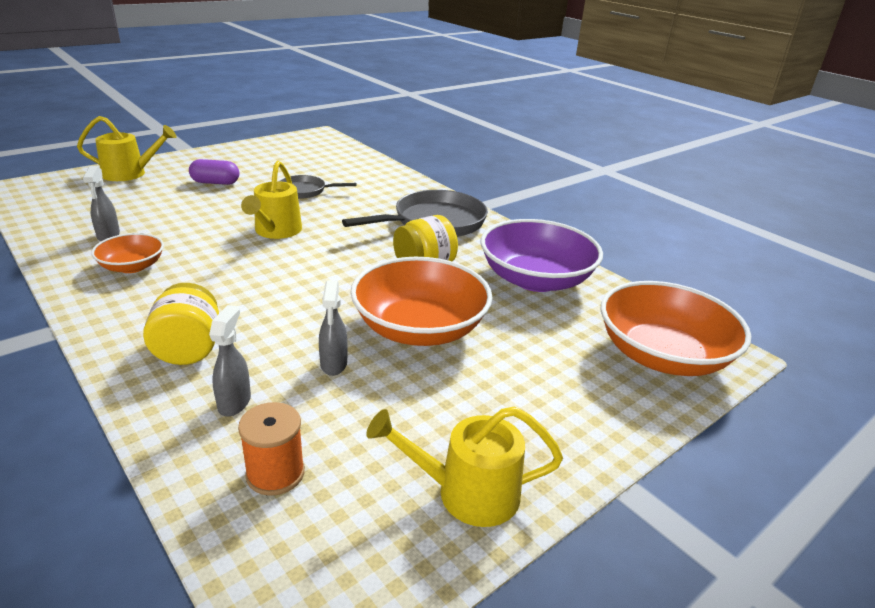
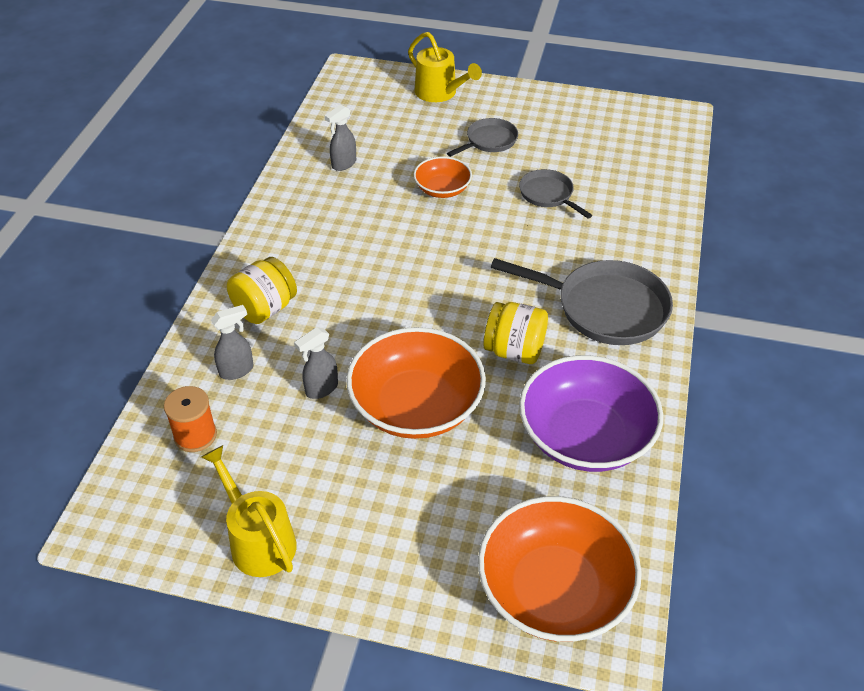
camera: 55 degrees right, 15 degrees up
orange bowl [91,233,164,273] -> orange bowl moved to [414,156,472,198]
purple capsule [189,159,239,185] -> grey pan [447,118,518,157]
yellow watering can [241,161,302,239] -> none

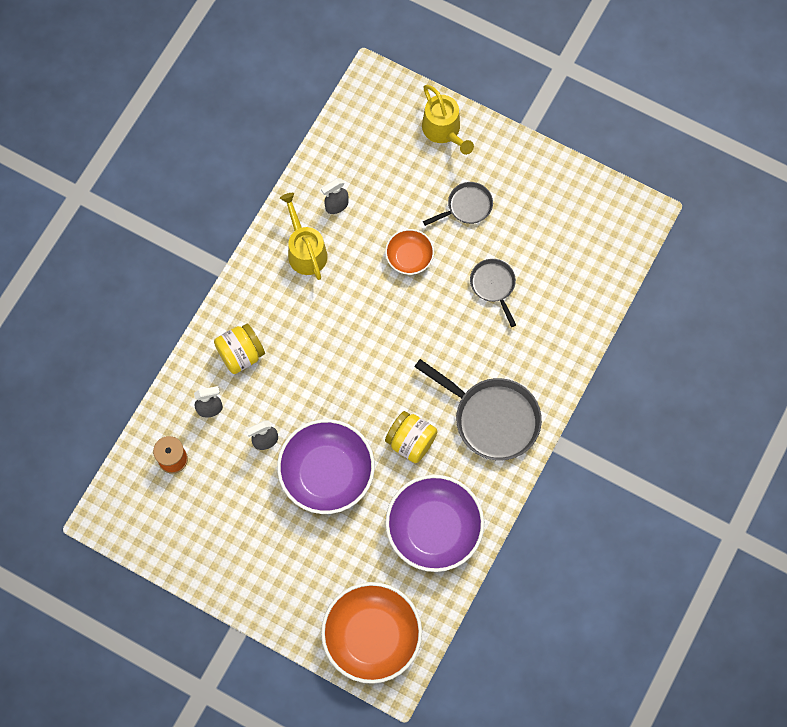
camera: 15 degrees right, 25 degrees up
yellow watering can [201,445,297,577] -> yellow watering can moved to [280,193,328,280]
orange bowl [346,327,486,439] -> purple bowl [277,419,375,514]

